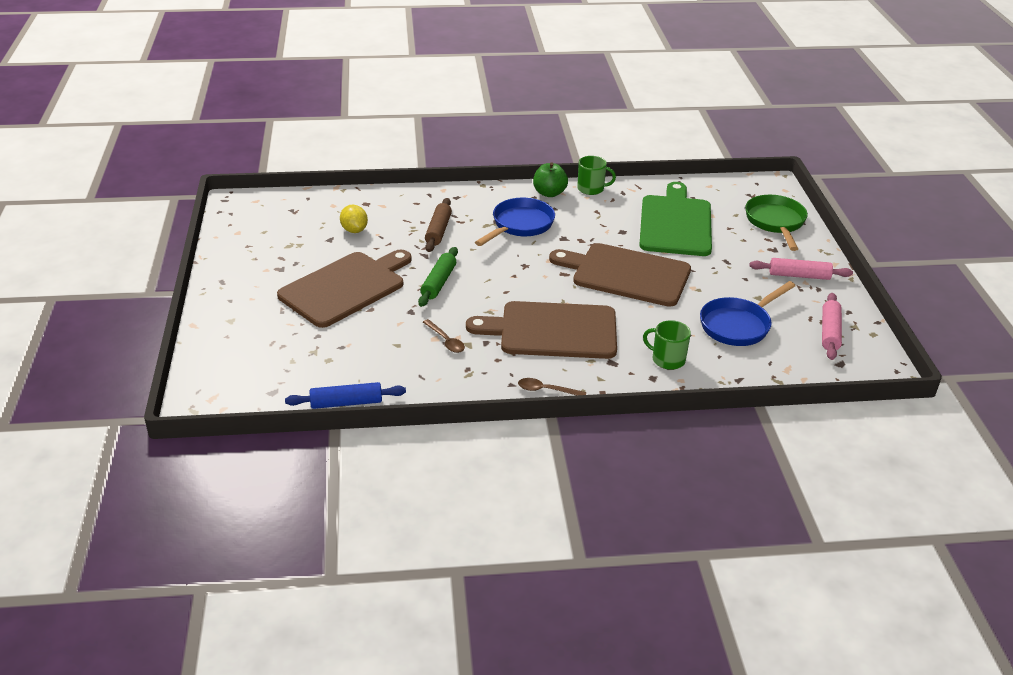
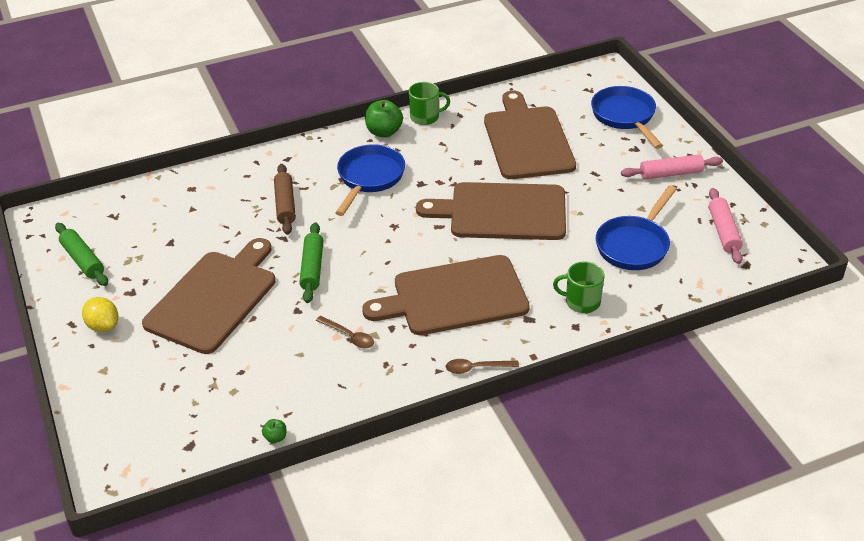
camera: 15 degrees left, 5 degrees up
blue rolling pin [285,382,406,409] -> green apple [262,419,286,443]
yellow lemon [340,205,368,233] -> yellow lemon moved to [82,297,119,332]
green cutting board [639,182,712,256] -> brown cutting board [484,91,576,179]
green pan [745,195,808,251] -> blue pan [591,86,663,149]
none -> green rolling pin [55,223,108,286]

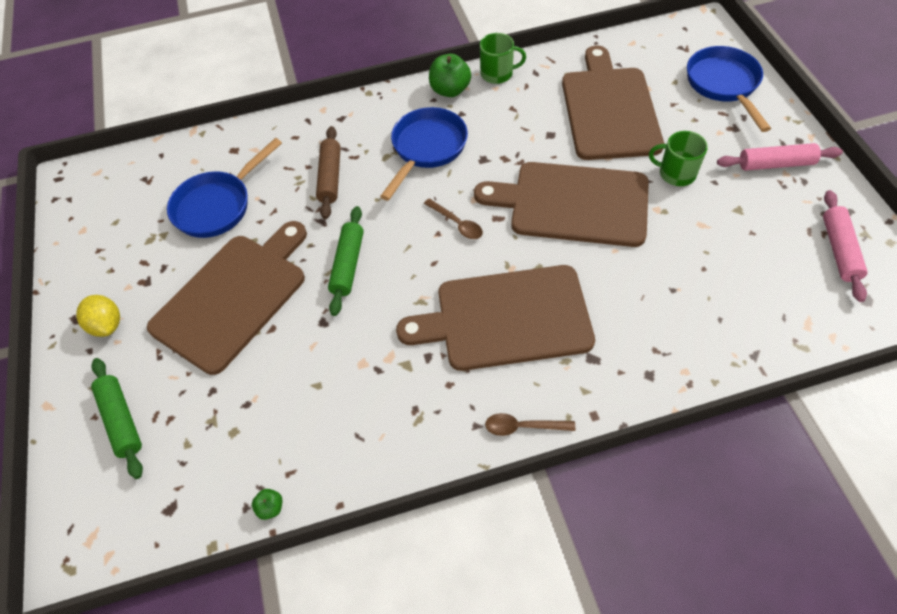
camera: 10 degrees right, 15 degrees up
green rolling pin [55,223,108,286] -> green rolling pin moved to [91,358,143,479]
brown spoon [316,316,374,348] -> brown spoon moved to [424,198,483,239]
green mug [553,262,604,313] -> green mug moved to [649,131,708,186]
blue pan [596,185,677,270] -> blue pan moved to [167,138,282,238]

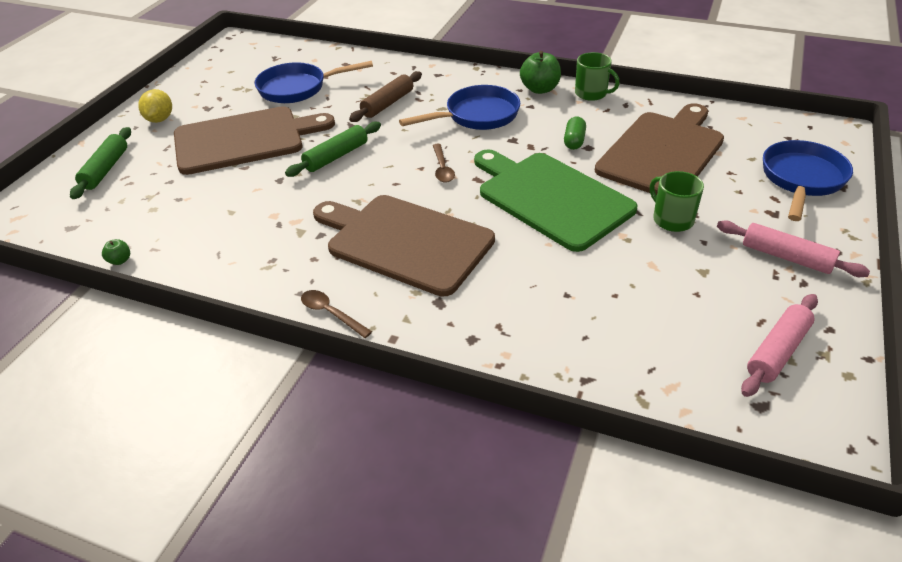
camera: 35 degrees right, 15 degrees down
brown cutting board [474,162,649,247] -> green cutting board [474,150,638,252]
none -> green capsule [564,116,586,150]

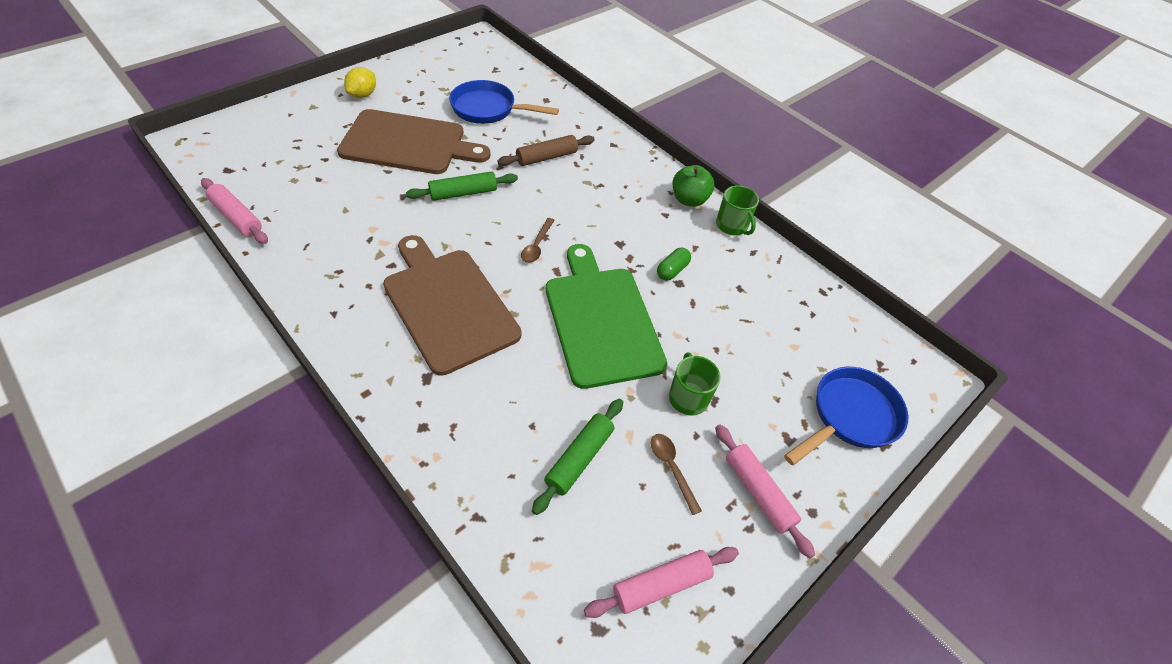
camera: 20 degrees right, 10 degrees up
green rolling pin [70,127,131,199] -> green rolling pin moved to [532,399,623,515]
green apple [102,239,130,265] -> pink rolling pin [201,178,268,244]
brown spoon [301,290,372,338] -> brown spoon moved to [651,434,702,515]
blue pan [399,85,520,130] -> none
brown cutting board [595,103,724,195] -> none

